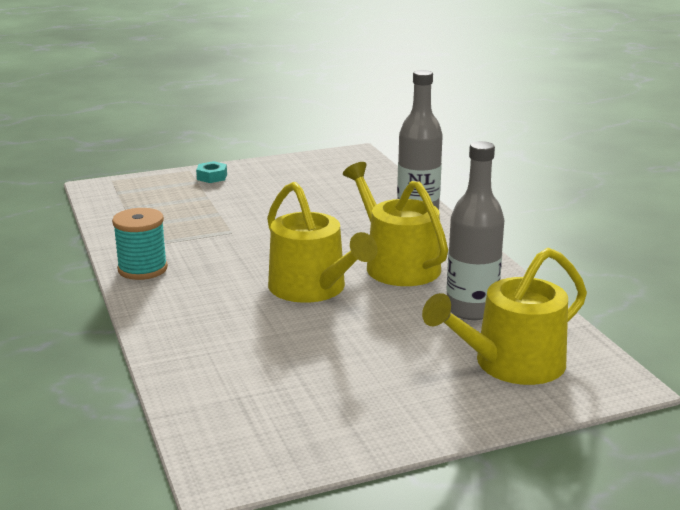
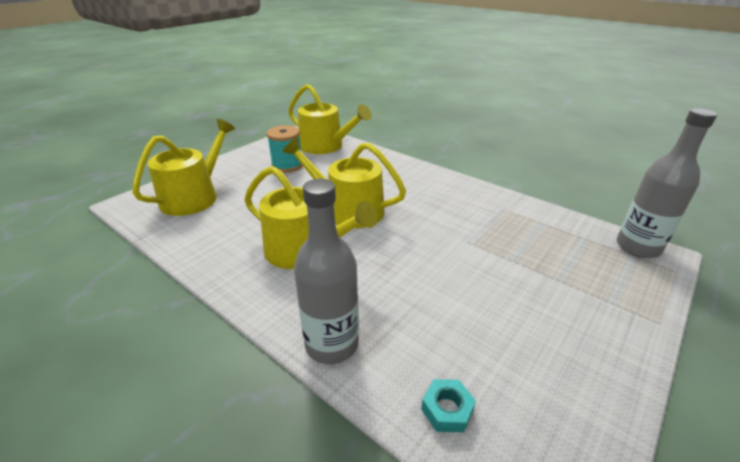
camera: 150 degrees right, 10 degrees up
turquoise spool [112,208,168,280] -> turquoise spool moved to [267,125,303,173]
turquoise nut [196,161,227,183] -> turquoise nut moved to [421,379,476,432]
grey bottle [446,141,504,320] -> grey bottle moved to [617,108,717,258]
none -> yellow watering can [288,84,372,154]

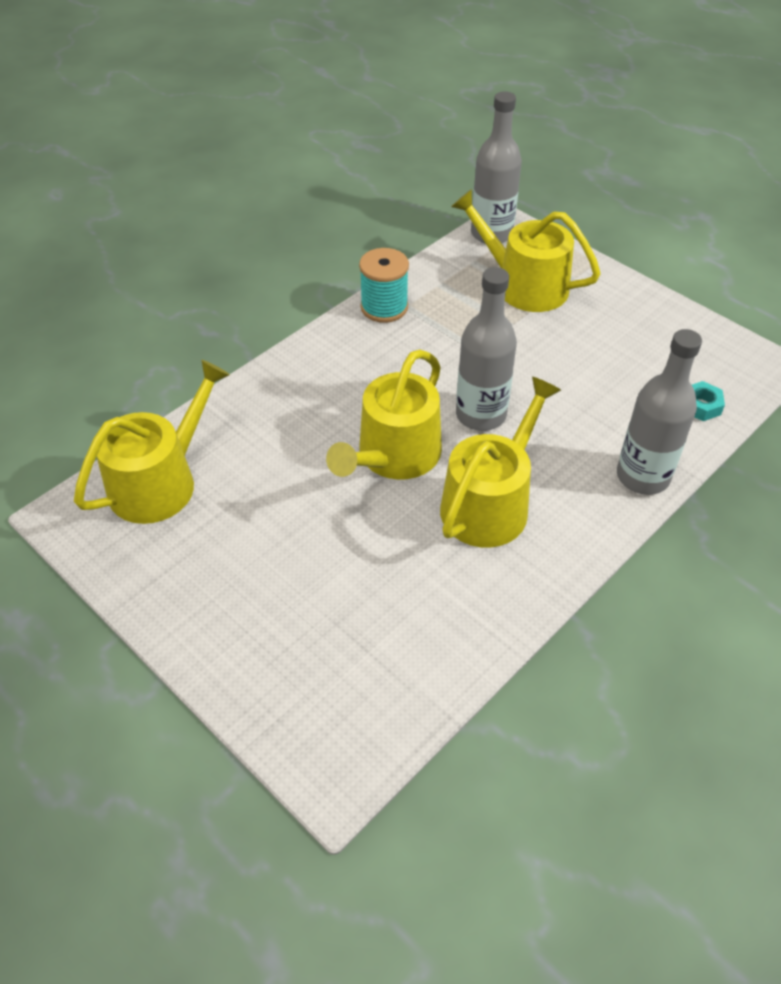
camera: 85 degrees left, 15 degrees up
yellow watering can [132,119,235,216] -> yellow watering can moved to [451,189,601,312]
turquoise spool [267,125,303,173] -> turquoise spool moved to [359,248,409,323]
none -> grey bottle [456,267,517,431]

